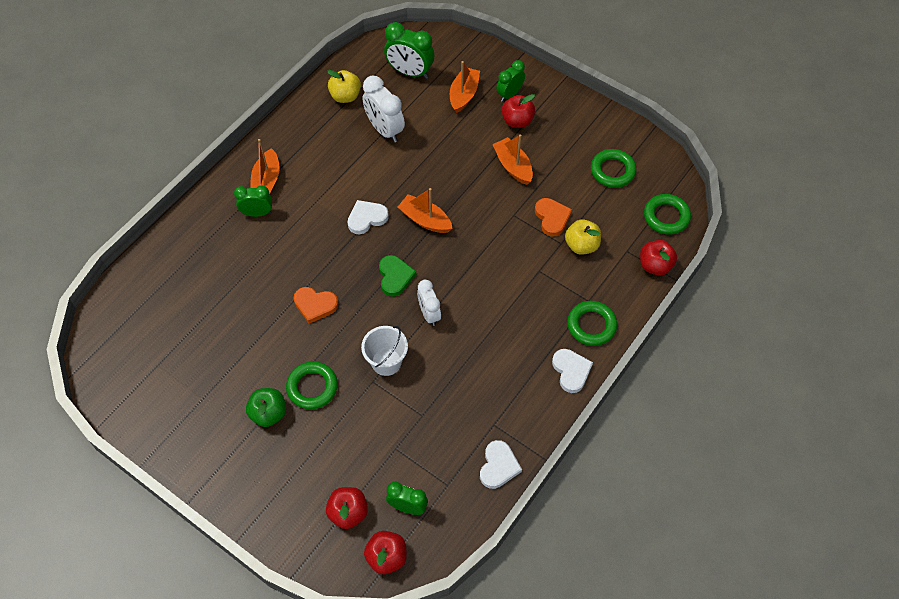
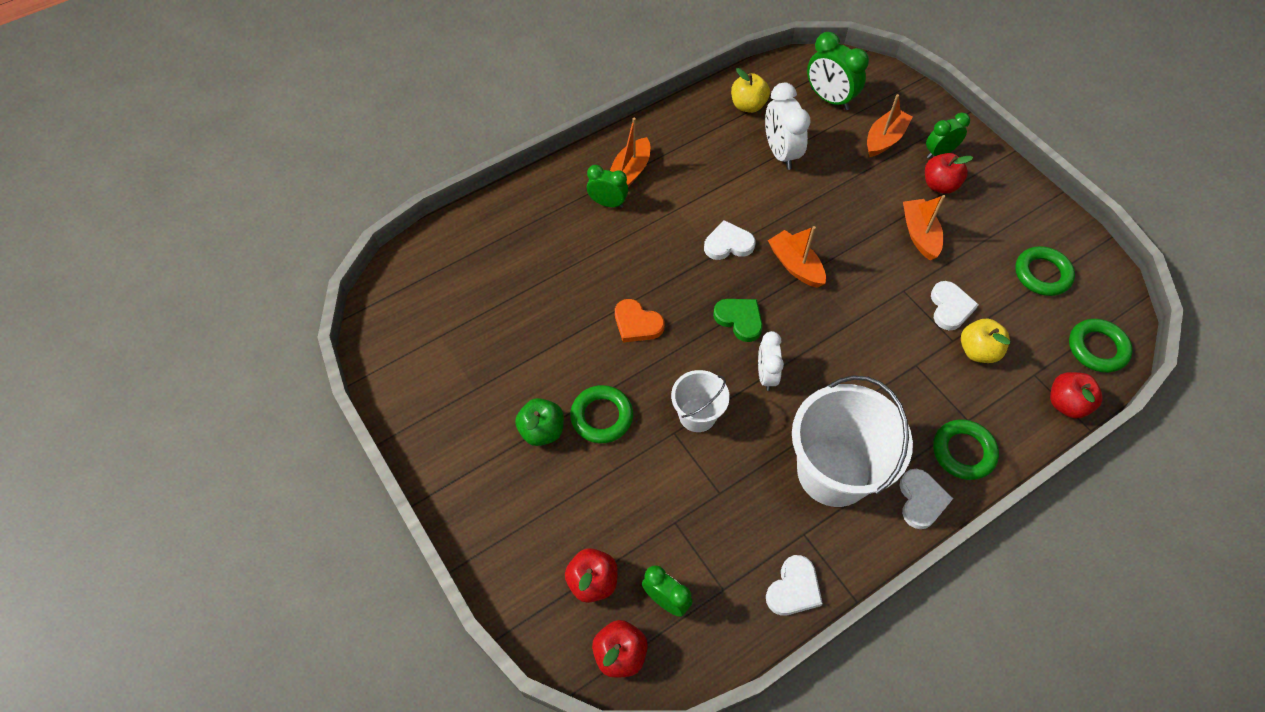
camera: 20 degrees right, 0 degrees up
green heart [379,255,416,297] -> green heart turned 60 degrees counterclockwise [713,299,763,342]
orange heart [535,198,572,237] -> white heart [931,281,979,331]
none -> white bucket [792,375,913,507]

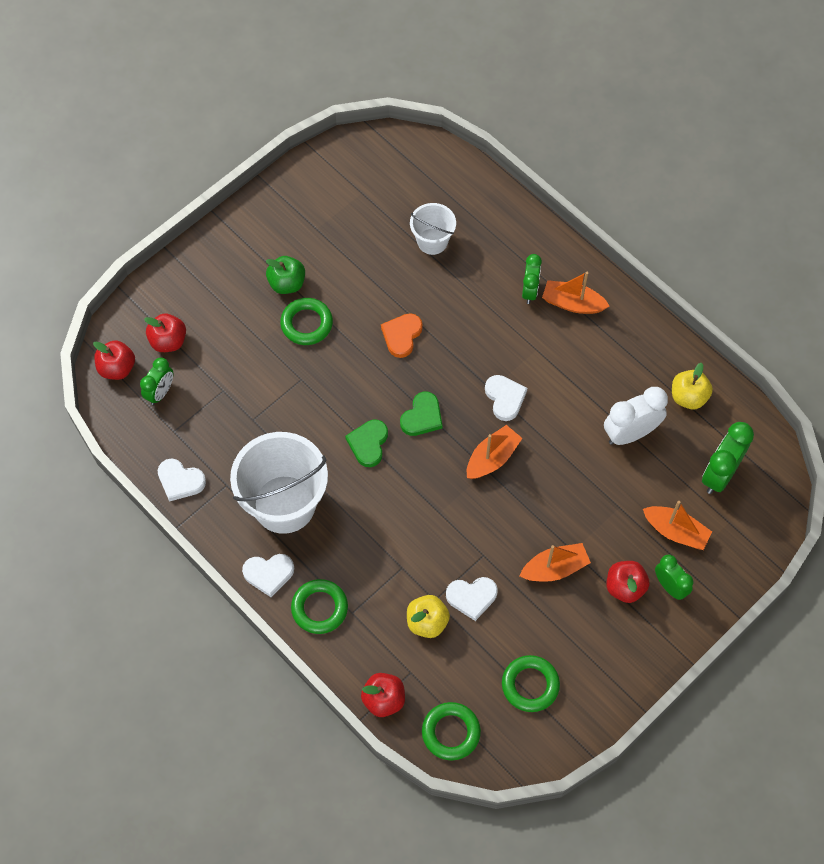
camera: 80 degrees right, 5 degrees up
white bucket [671,370,730,432] -> white bucket moved to [410,203,456,255]
white clock [758,331,784,391] -> green heart [345,420,388,467]

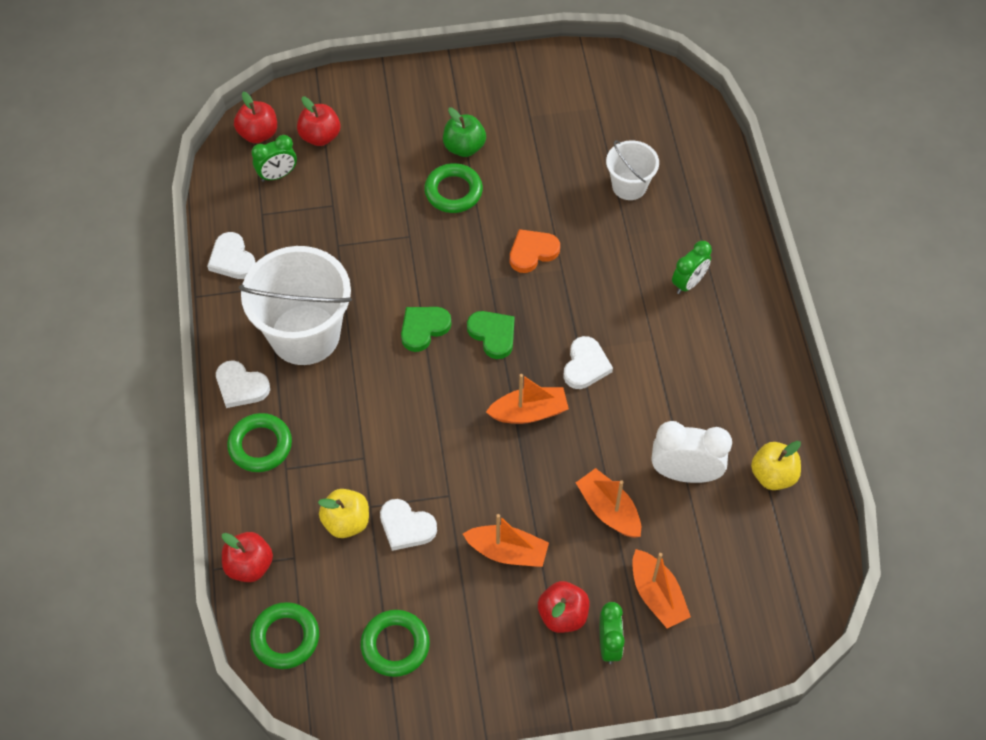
camera: 35 degrees right, 5 degrees down
green heart [400,392,443,436] -> green heart turned 105 degrees counterclockwise [467,311,515,359]
orange boat [542,272,609,314] -> orange boat moved to [576,468,641,538]
green clock [702,422,754,494] -> none

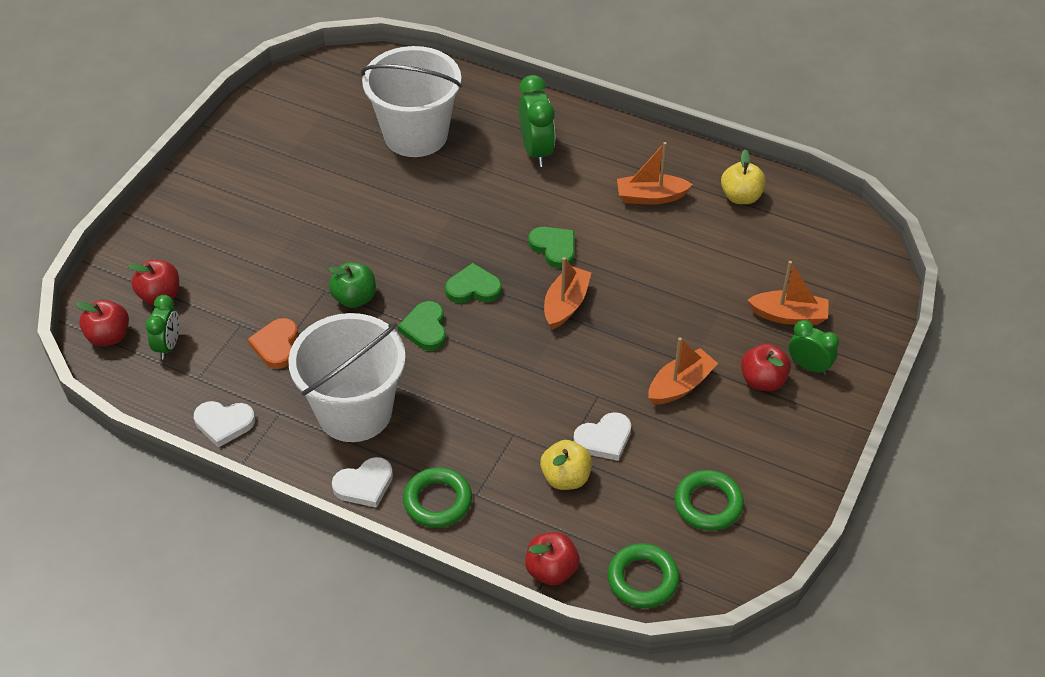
camera: 55 degrees left, 10 degrees down
green ring [424,163,483,213] -> none
green apple [443,108,486,157] -> green apple moved to [328,262,376,308]
orange heart [510,229,560,273] -> orange heart moved to [248,318,298,369]
white heart [563,336,613,389] -> green heart [528,227,575,269]
orange boat [576,468,641,538] -> orange boat moved to [617,142,693,205]
white bucket [606,140,659,200] -> white bucket [361,46,462,157], size x1.90
white clock [652,421,732,483] -> none
green clock [672,241,712,294] -> green clock [519,75,555,167], size x1.54

